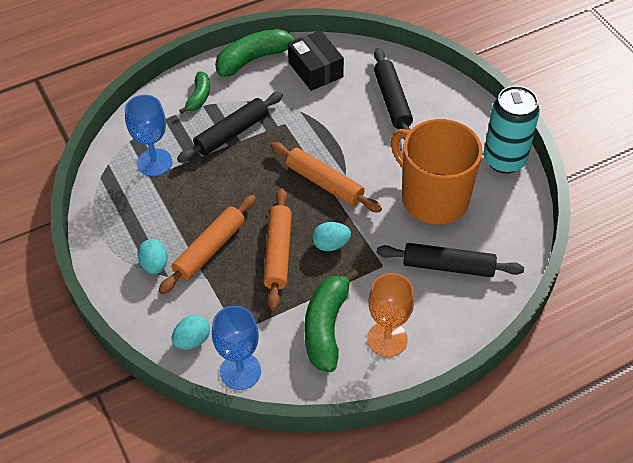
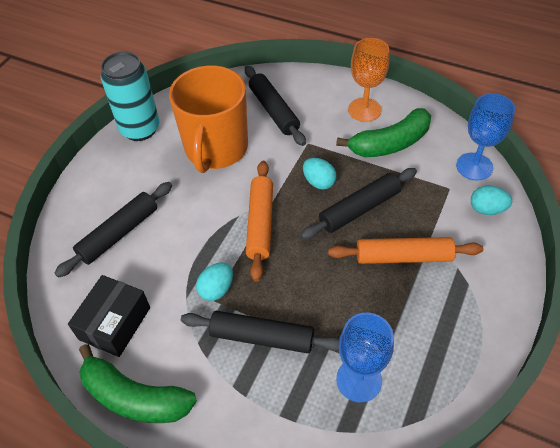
camera: 125 degrees left, 0 degrees up
turquoise egg [137,239,168,274] -> turquoise egg moved to [196,262,233,301]
green banana [179,71,210,114] -> none
orange rolling pin [263,188,292,310] -> black rolling pin [300,168,417,239]

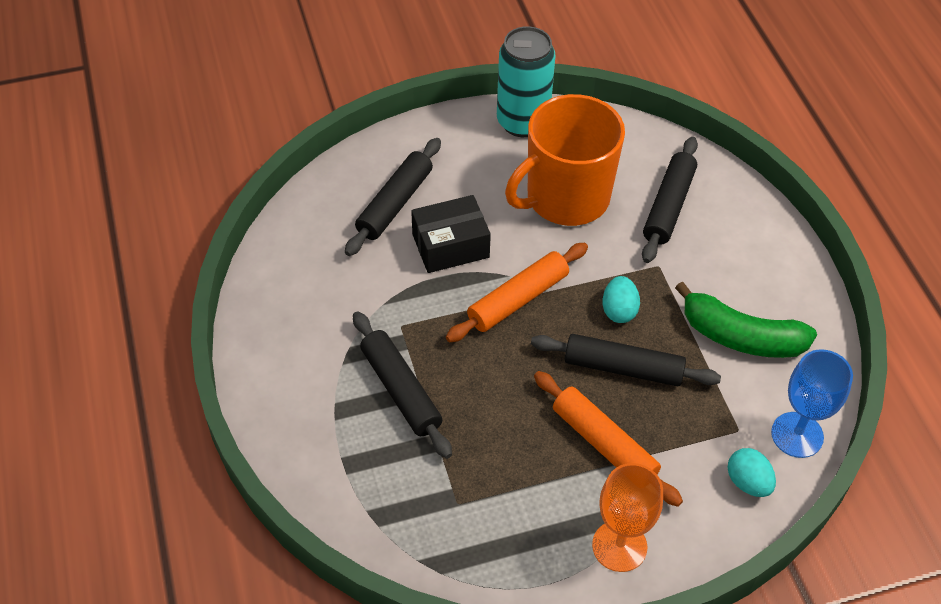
camera: 45 degrees right, 0 degrees up
black rolling pin [54,182,172,278] -> black rolling pin turned 60 degrees counterclockwise [345,138,441,256]
black box [68,275,150,357] -> black box moved to [411,195,491,273]
green banana [79,344,197,423] -> none
turquoise egg [196,262,233,301] -> none
blue goblet [336,312,394,402] -> none
orange goblet [348,38,390,122] -> orange goblet moved to [592,463,663,572]

